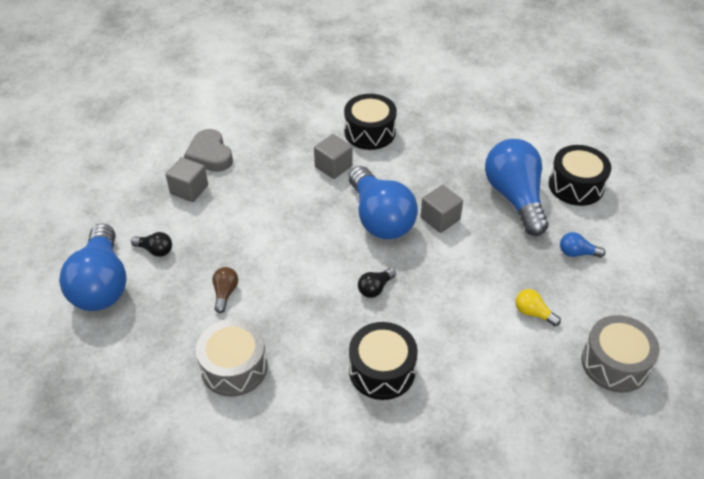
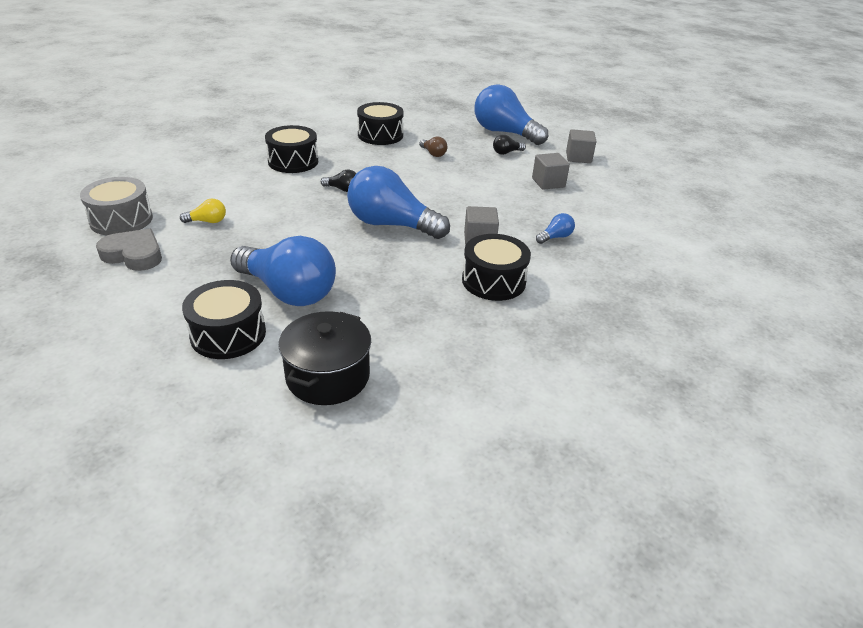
camera: 135 degrees right, 10 degrees down
grey heart [184,129,233,172] -> grey heart moved to [96,229,162,271]
grey drum [196,319,268,397] -> black drum [357,102,404,145]
black light bulb [358,268,396,298] -> black light bulb turned 105 degrees clockwise [321,170,357,192]
grey cube [421,185,463,233] -> grey cube moved to [566,129,596,163]
blue light bulb [560,232,605,258] -> blue light bulb moved to [536,213,575,244]
none -> black pot [278,311,371,405]

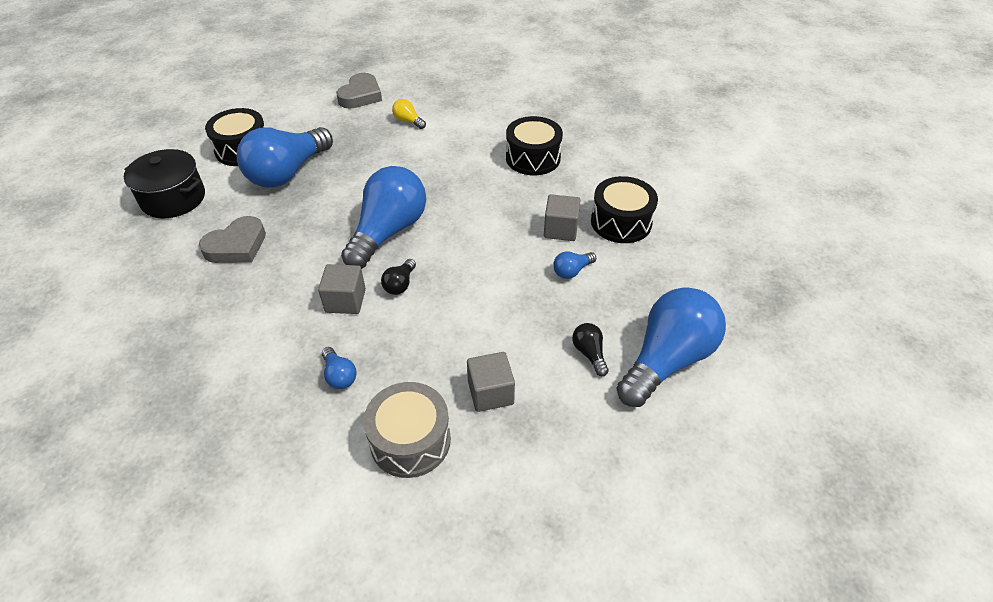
camera: 95 degrees right, 10 degrees up
grey drum [80,177,153,235] -> grey drum moved to [363,382,451,478]
yellow light bulb [180,199,226,223] -> yellow light bulb turned 135 degrees clockwise [392,99,426,129]
black light bulb [321,170,357,192] -> black light bulb moved to [381,259,416,295]
brown light bulb [419,136,447,157] -> blue light bulb [553,251,596,279]
black drum [462,234,531,301] -> none
grey cube [566,129,596,163] -> grey cube moved to [544,194,580,241]
none -> grey heart [199,216,266,263]

